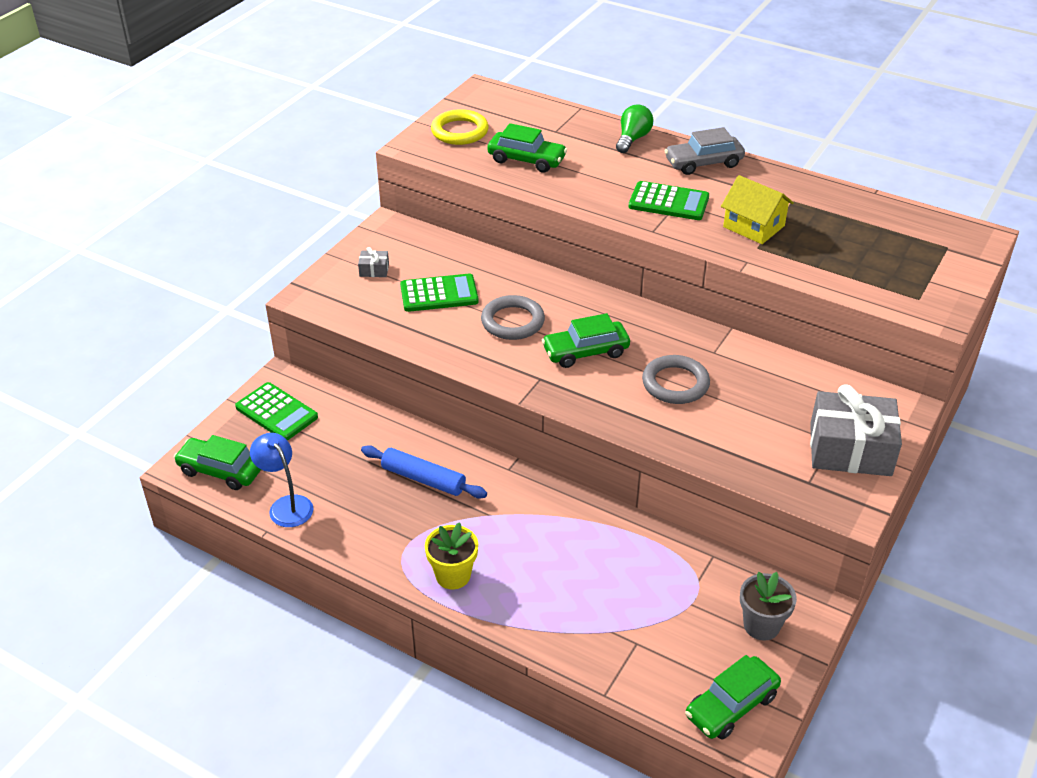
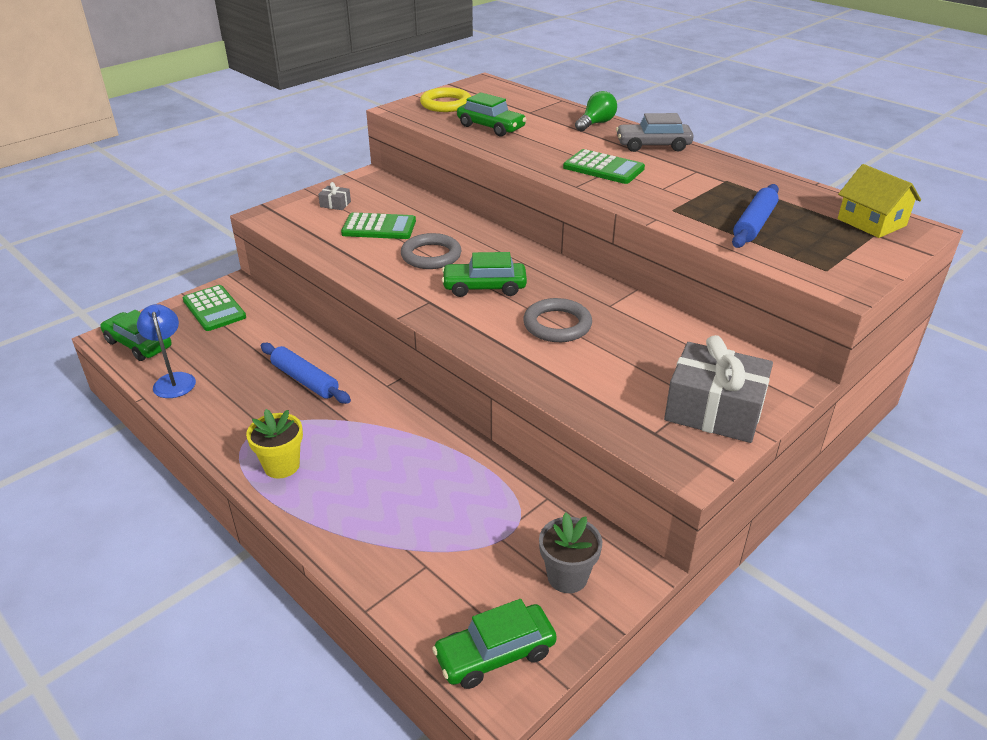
camera: 15 degrees right, 5 degrees down
yellow house [721,175,794,244] -> yellow house moved to [838,164,921,238]
none -> blue rolling pin [732,184,779,248]

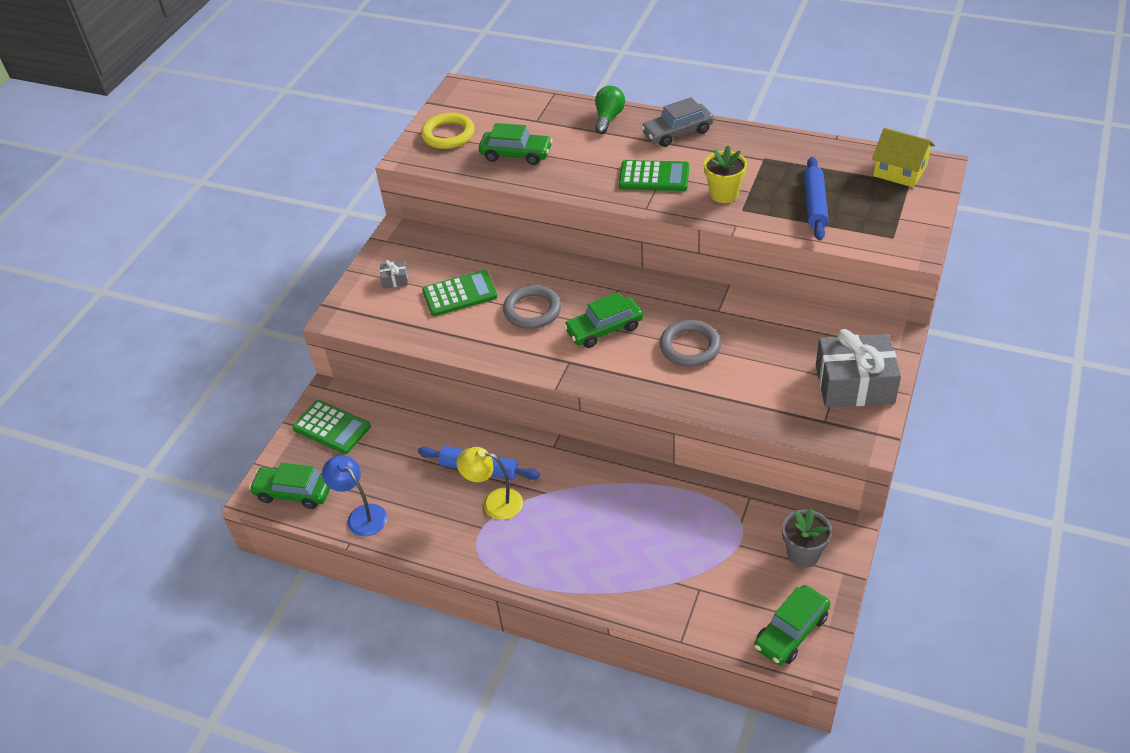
camera: 20 degrees left, 10 degrees up
yellow flower pot [246,409,303,479] -> yellow flower pot moved to [704,146,747,203]
none -> yellow lamp [456,447,523,520]

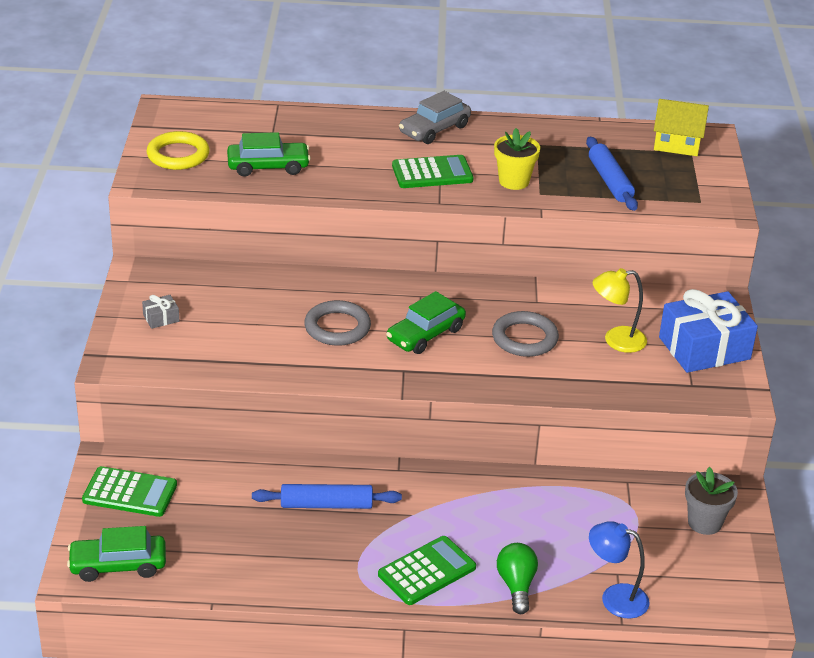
camera: 25 degrees left, 10 degrees down
blue lamp [322,455,387,536] -> blue lamp moved to [589,521,650,619]
green calculator [422,270,497,316] -> green calculator moved to [378,536,476,605]
yellow lamp [456,447,523,520] -> yellow lamp moved to [593,268,647,353]
green light bulb [595,86,625,134] -> green light bulb moved to [497,543,538,614]
green car [754,585,830,665] -> none
grey gift [816,329,901,408] -> blue gift [659,289,758,373]

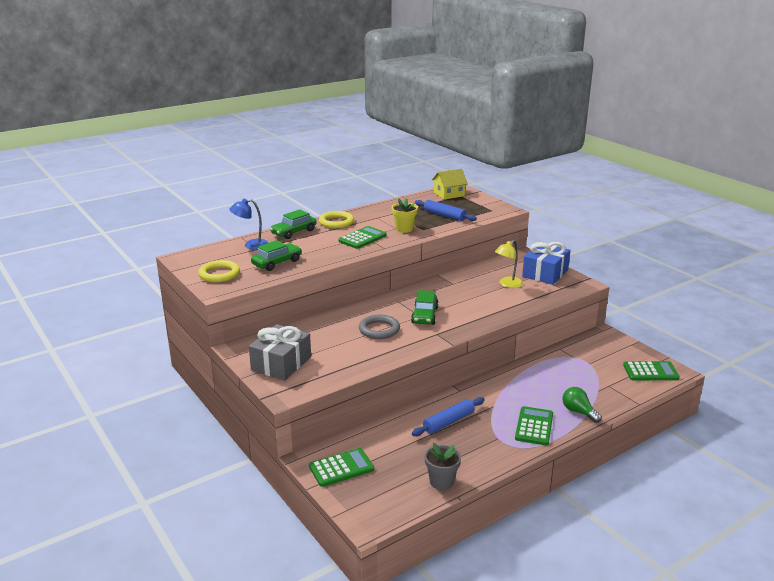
camera: 35 degrees left, 10 degrees down
green car [67,526,166,582] -> green car moved to [270,209,316,239]
grey gift [142,295,179,329] -> grey gift [249,324,311,381], size x2.43
grey car [399,91,471,144] -> yellow ring [319,211,354,228]
grey ring [492,311,559,357] -> none
blue lamp [589,521,650,619] -> blue lamp moved to [229,199,269,250]
grey flower pot [685,467,738,535] -> grey flower pot moved to [425,443,461,490]
none -> green calculator [623,361,680,380]

